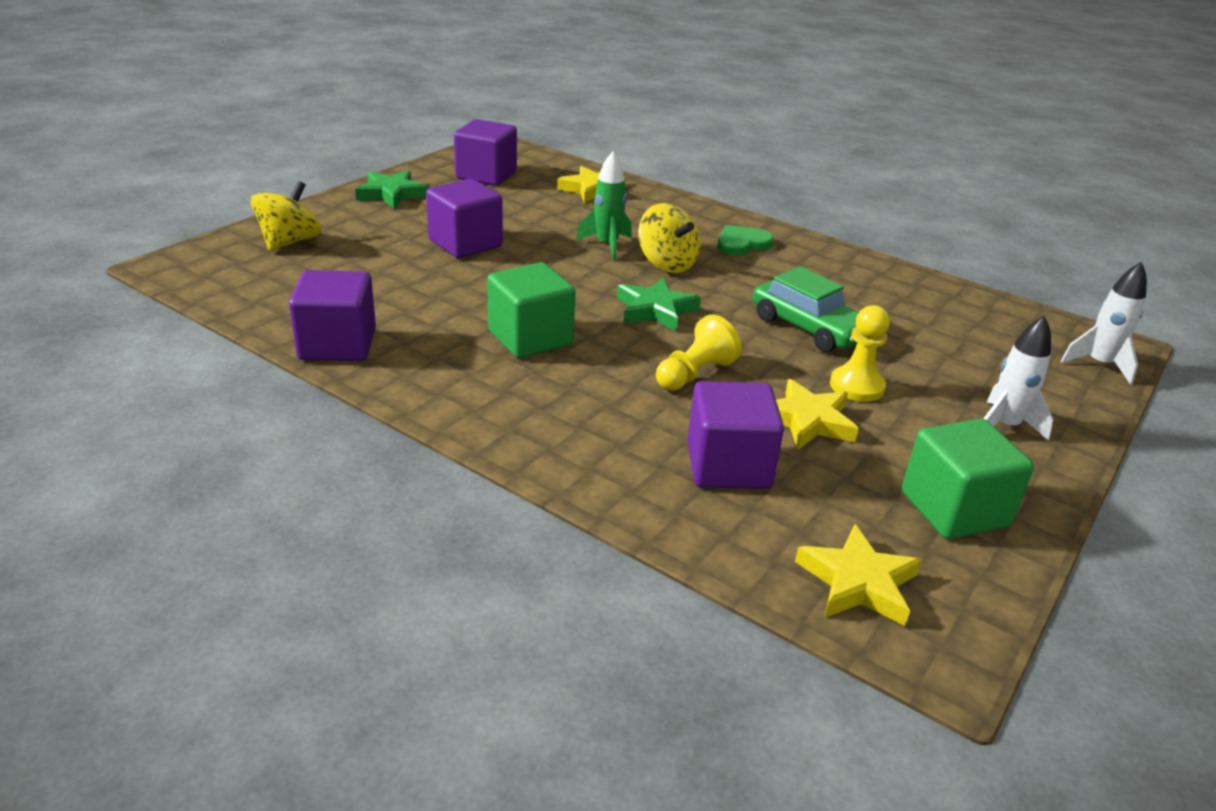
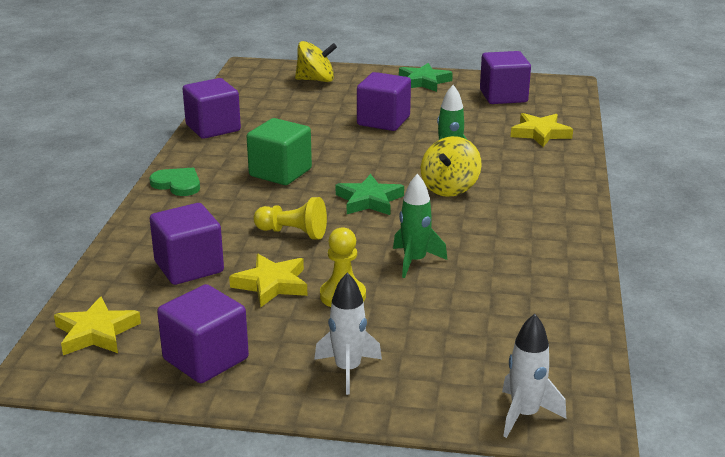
camera: 65 degrees right, 5 degrees down
green heart [717,225,774,256] -> green heart moved to [149,168,200,196]
green car [753,266,859,352] -> green rocket [393,174,447,278]
green cube [902,419,1034,539] -> purple cube [157,284,249,383]

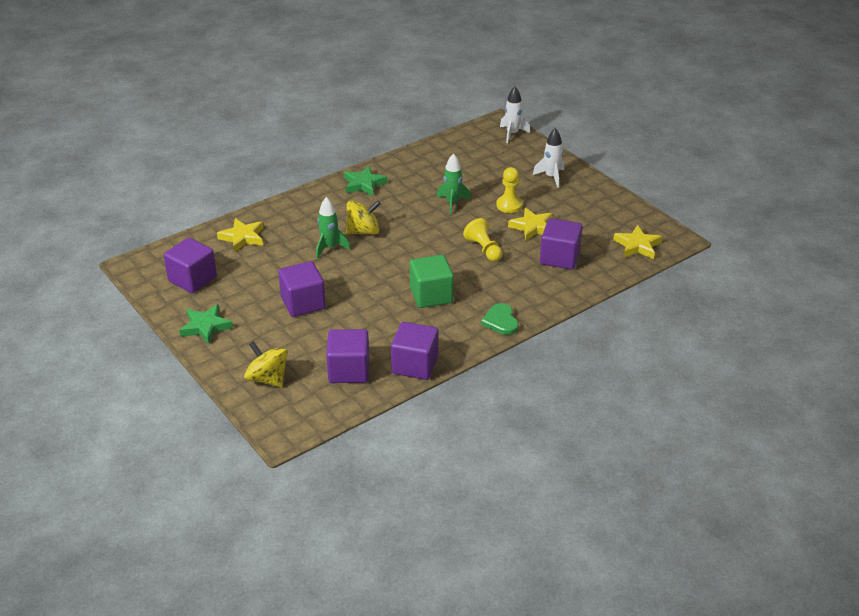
camera: 135 degrees left, 10 degrees up
purple cube [157,284,249,383] -> purple cube moved to [326,329,369,383]
green star [336,174,404,215] -> green star moved to [344,166,388,196]

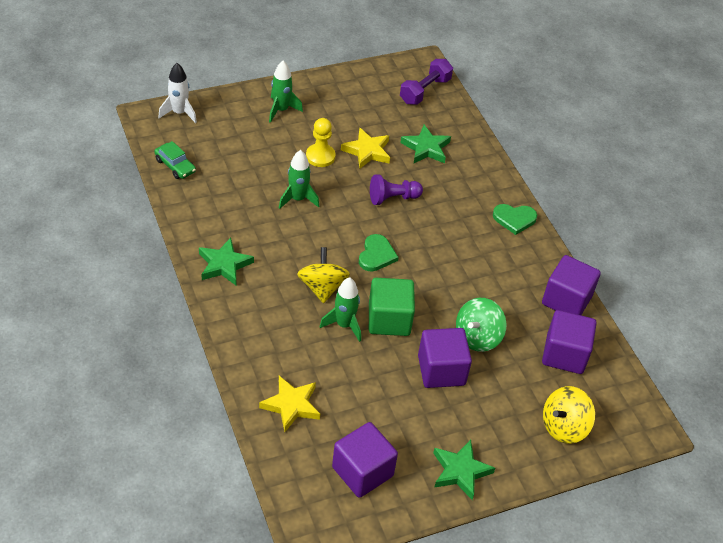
camera: 80 degrees left, 10 degrees up
green cube [410,255,454,308] -> green cube moved to [369,278,415,336]
yellow pawn [463,218,502,261] -> purple pawn [370,174,423,205]
white rocket [533,128,564,188] -> green rocket [269,61,303,123]
purple cube [540,218,583,270] -> green star [400,125,451,163]
yellow star [613,225,662,259] -> purple dumbbell [400,59,453,105]
none -> green car [154,141,196,179]
none -> green heart [359,234,398,272]
none -> green spinning top [456,298,506,352]

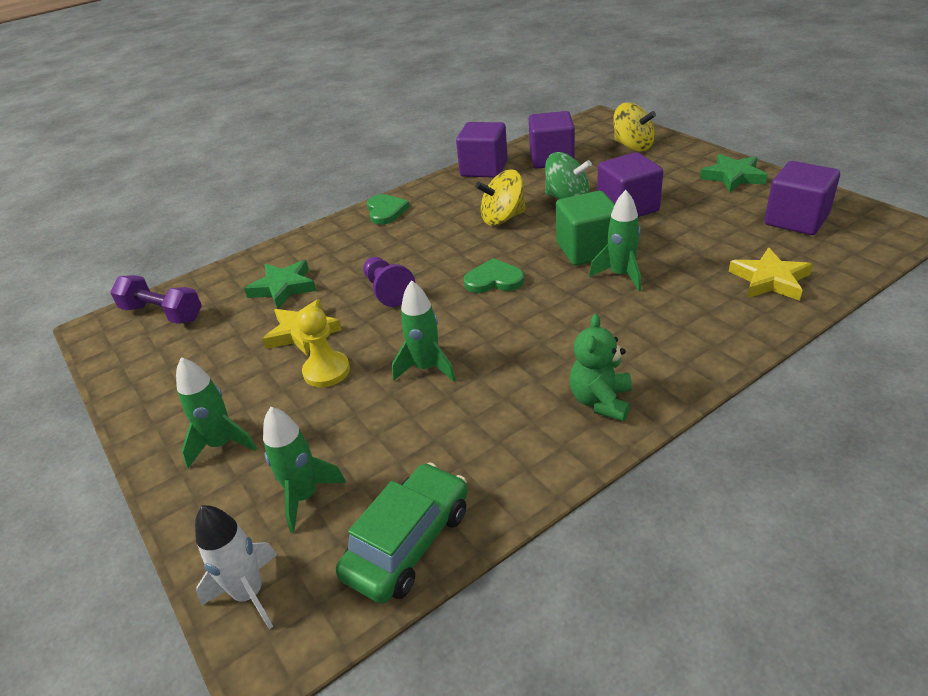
camera: 95 degrees left, 10 degrees down
green car [154,141,196,179] -> green car [336,462,468,604], size x1.56
green star [199,238,254,285] -> green teddy bear [569,314,632,422]
yellow spinning top [297,247,350,303] -> yellow spinning top moved to [476,169,526,226]
none -> green rocket [263,407,346,533]

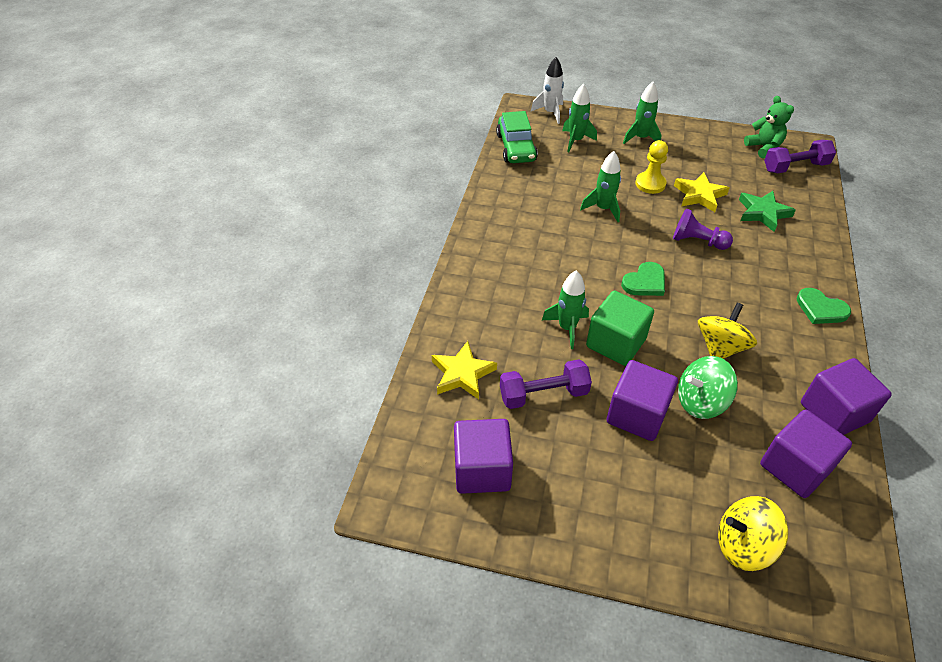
camera: 135 degrees right, 10 degrees up
green teddy bear [569,314,632,422] -> green teddy bear moved to [744,96,794,158]
green star [700,154,768,192] -> none
none -> purple dumbbell [500,360,592,409]

